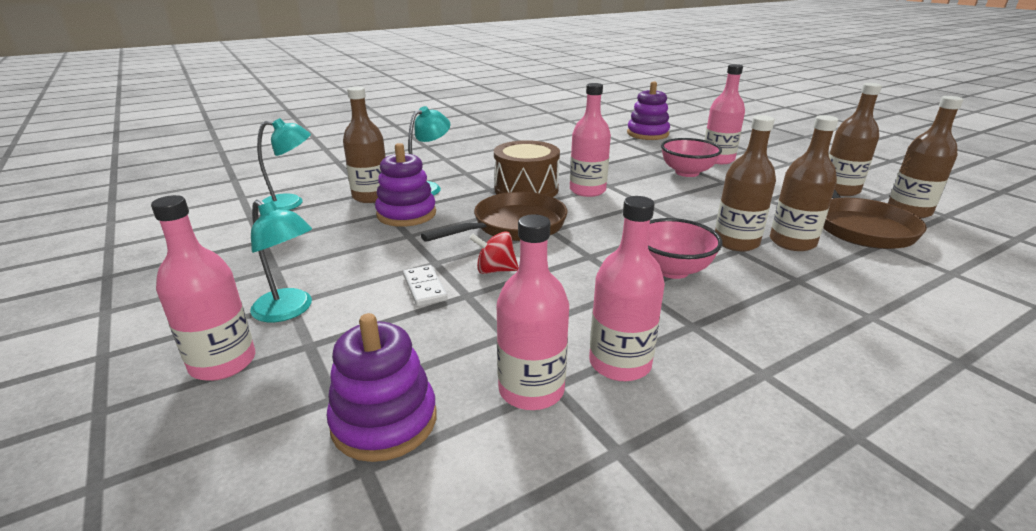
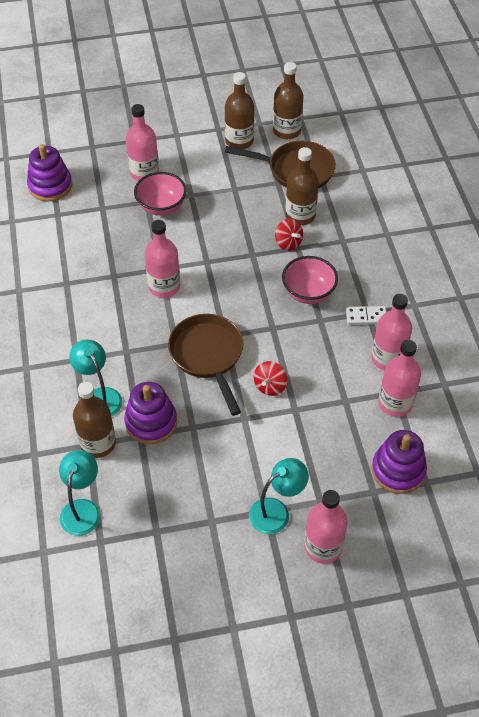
camera: 70 degrees left, 25 degrees up
white domino [403,265,448,306] -> white domino moved to [346,306,386,325]
brown drum [494,140,560,197] -> none
brown bottle [715,115,776,251] -> red spinning top [275,218,303,251]

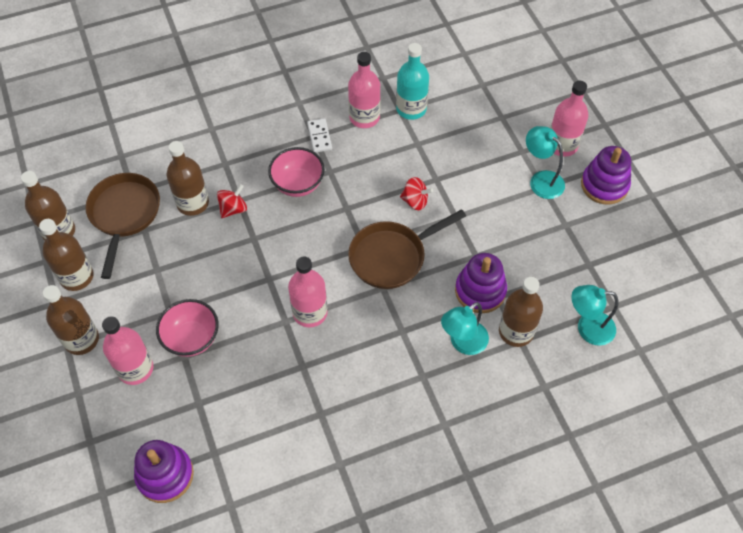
camera: 100 degrees left, 5 degrees up
purple stacking toy [372,430,427,494] -> purple stacking toy moved to [581,146,631,205]
pink bottle [378,340,421,417] -> turquoise bottle [396,43,429,120]
none -> brown bottle [43,285,99,355]

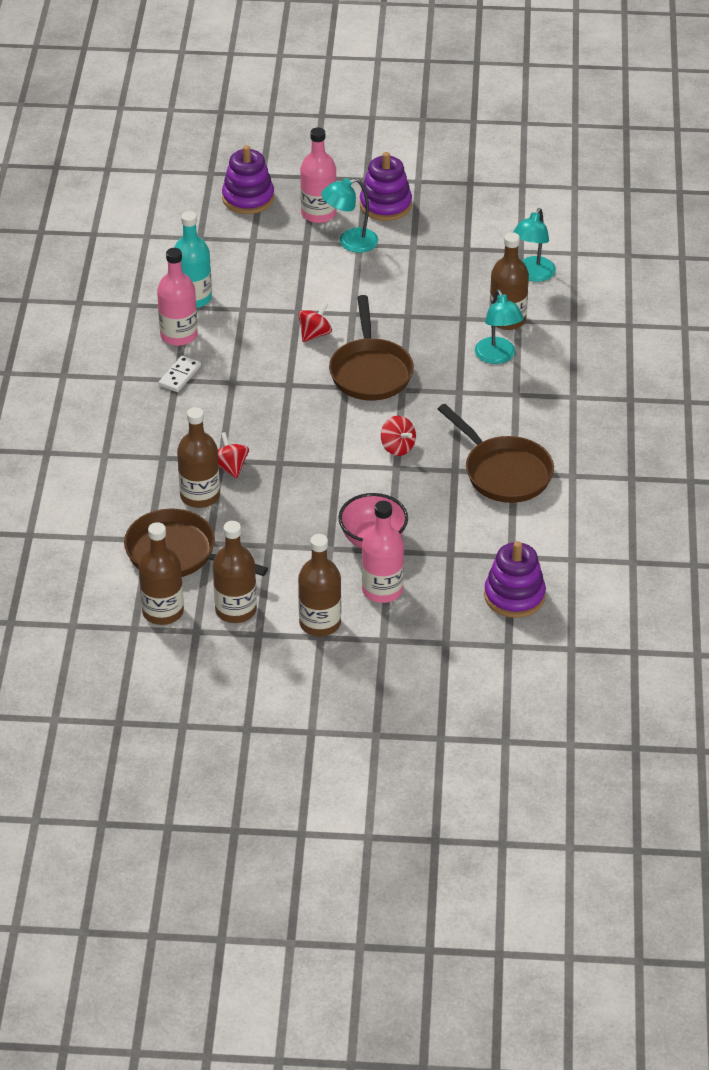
camera: 65 degrees left, 15 degrees down
pink bowl [268,147,325,197] -> none
pink bottle [288,256,328,327] -> red spinning top [381,416,416,456]
white domino [307,118,332,153] -> white domino turned 75 degrees counterclockwise [158,355,201,392]
purple stacking toy [455,253,507,313] -> purple stacking toy moved to [222,145,274,214]
none -> brown pan [438,404,554,503]

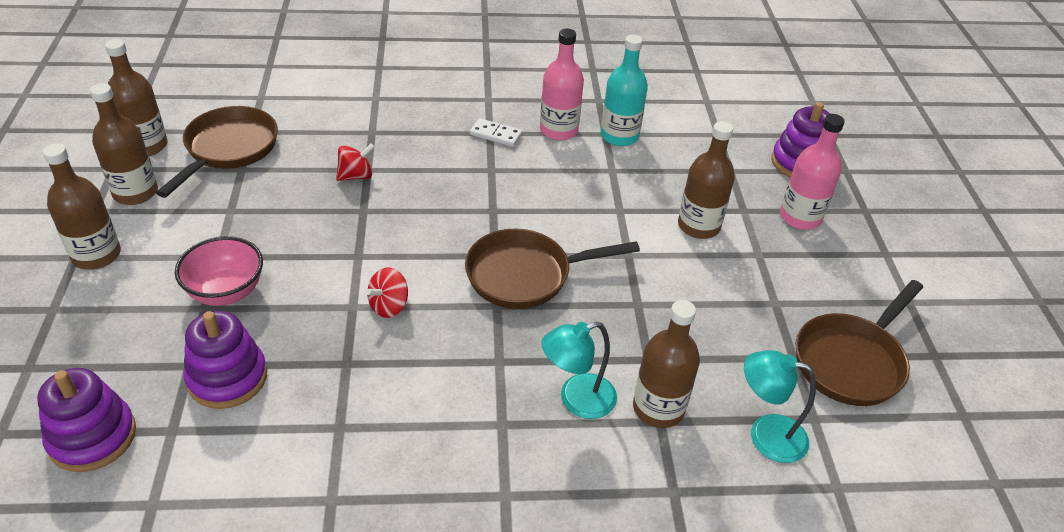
camera: 80 degrees right, 0 degrees up
brown bottle [177,407,220,508] -> brown bottle moved to [678,121,735,239]
red spinning top [298,302,332,342] -> none
turquoise lamp [321,178,378,253] -> none
purple stacking toy [360,152,412,221] -> purple stacking toy moved to [183,311,267,409]
pink bottle [362,501,404,603] -> none
brown pan [438,404,554,503] -> brown pan moved to [796,280,923,406]

